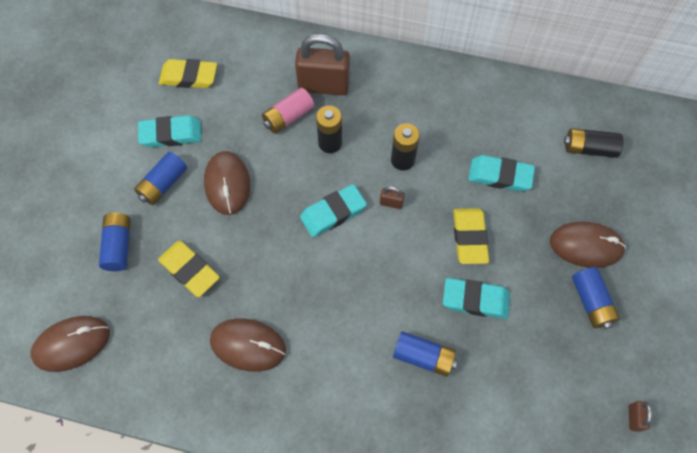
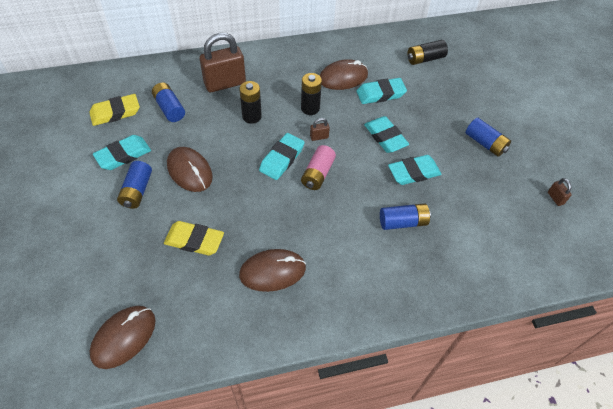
camera: 30 degrees left, 10 degrees down
blue battery [99,213,130,271] -> blue battery moved to [152,82,185,122]
pink battery [262,88,314,134] -> pink battery moved to [301,145,336,190]
yellow eraser [453,208,489,264] -> turquoise eraser [364,116,409,153]
brown mouse [550,221,626,268] -> brown mouse moved to [320,59,368,90]

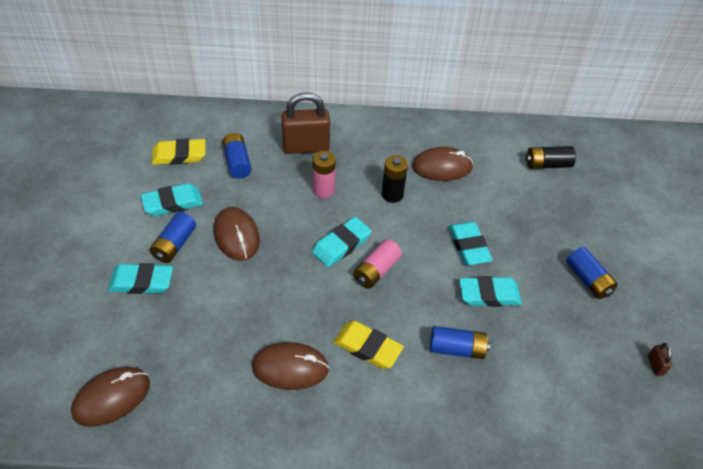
camera: 15 degrees right, 5 degrees down
yellow eraser [164,221,224,255] -> yellow eraser moved to [333,321,404,369]
black battery [239,81,262,124] -> pink battery [313,151,336,198]
brown padlock [310,118,330,141] -> none
turquoise eraser [356,78,407,104] -> turquoise eraser moved to [108,263,173,294]

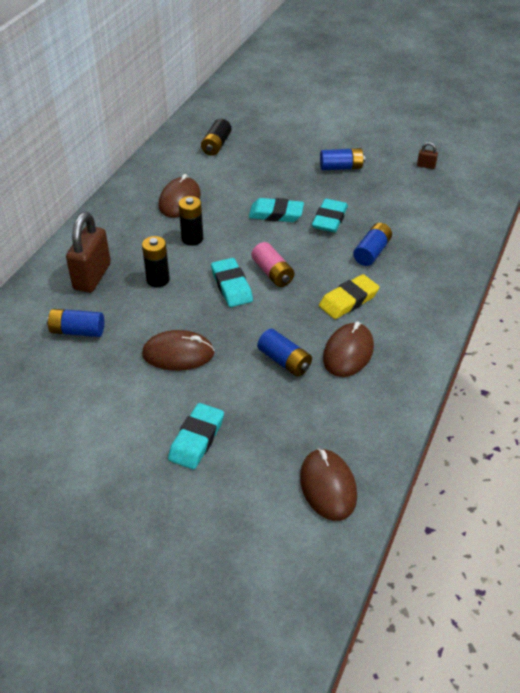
camera: 65 degrees left, 5 degrees down
turquoise eraser [141,183,203,216] -> none
blue battery [150,212,196,263] -> blue battery moved to [257,329,312,377]
yellow eraser [152,138,206,165] -> none
pink battery [313,151,336,198] -> black battery [142,236,170,287]

